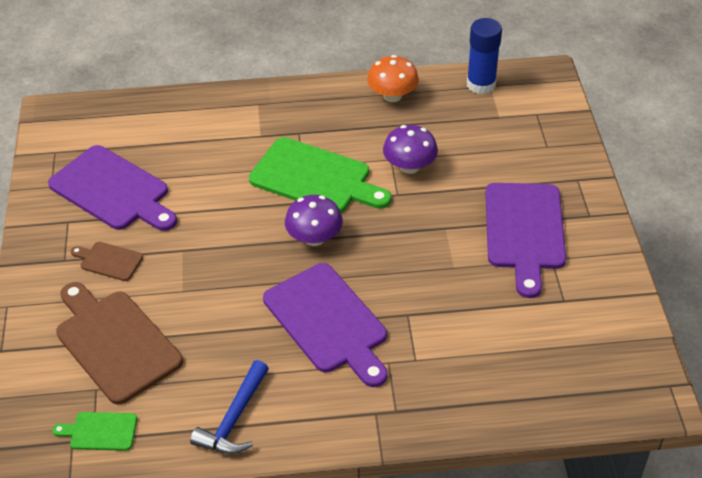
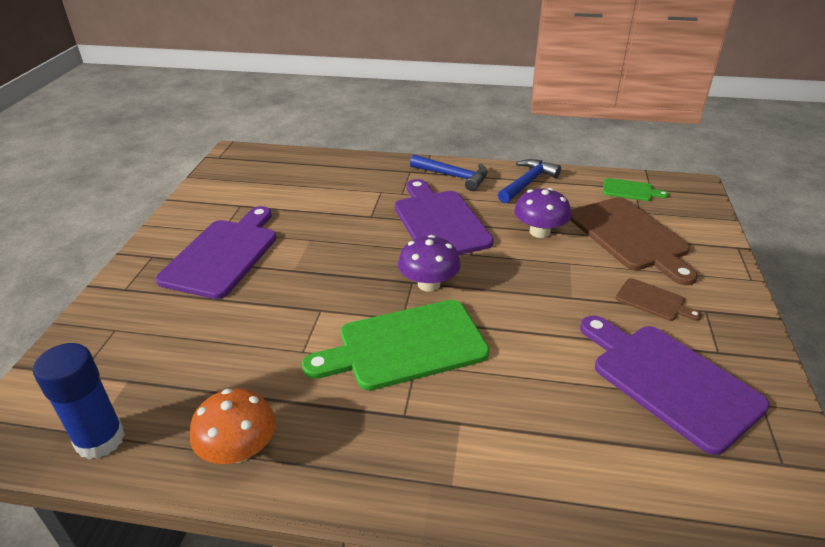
camera: 165 degrees left, 10 degrees down
green cutting board [249,137,392,213] -> green cutting board turned 60 degrees counterclockwise [302,300,489,391]
purple mushroom [383,125,438,174] -> purple mushroom moved to [514,188,571,238]
none -> blue hammer [410,154,488,191]

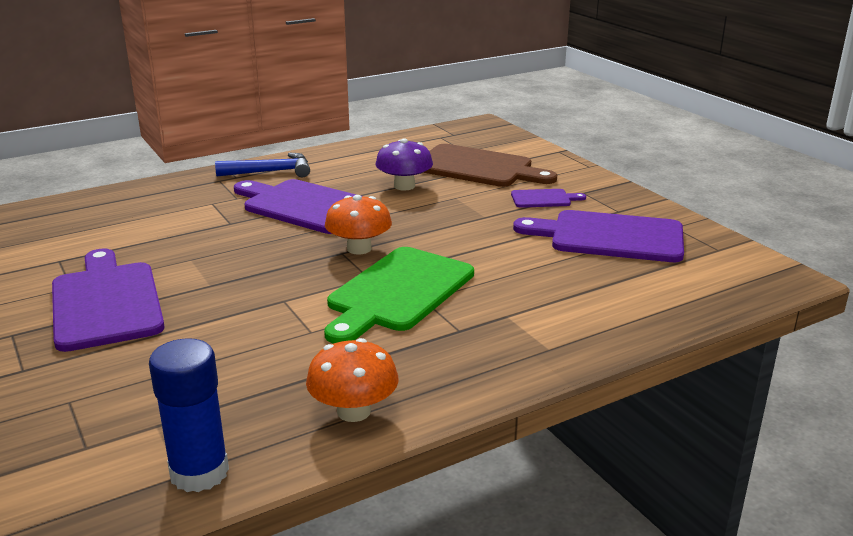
camera: 40 degrees left, 10 degrees down
purple mushroom [398,235,461,292] -> orange mushroom [325,195,392,255]
blue hammer [498,159,561,203] -> none
green cutting board [603,178,669,201] -> none
brown cutting board [616,278,702,321] -> purple cutting board [511,189,586,208]

